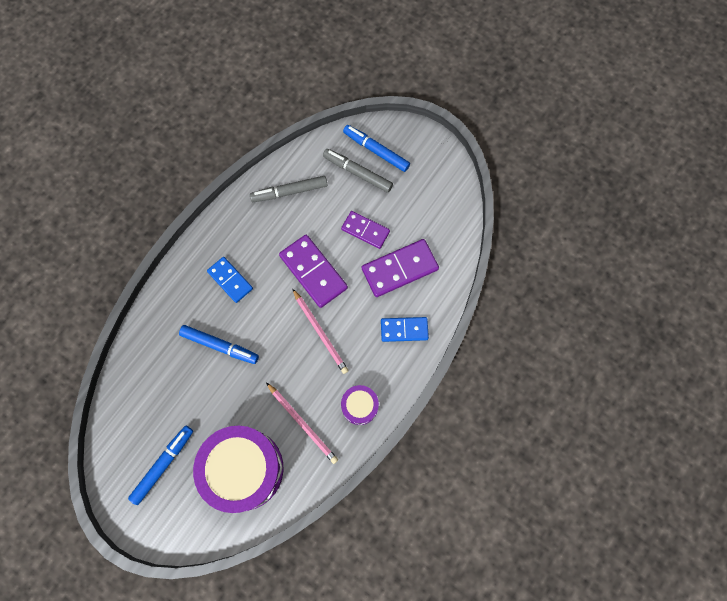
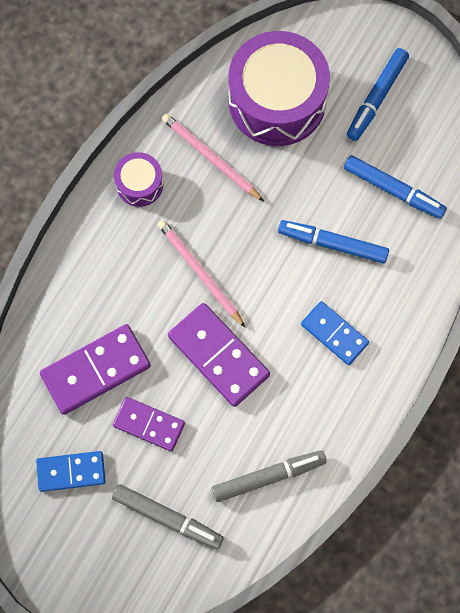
camera: 175 degrees right, 0 degrees up
blue marker [343,125,410,172] -> blue marker moved to [344,155,447,219]
blue domino [381,317,429,342] -> blue domino moved to [36,451,106,492]

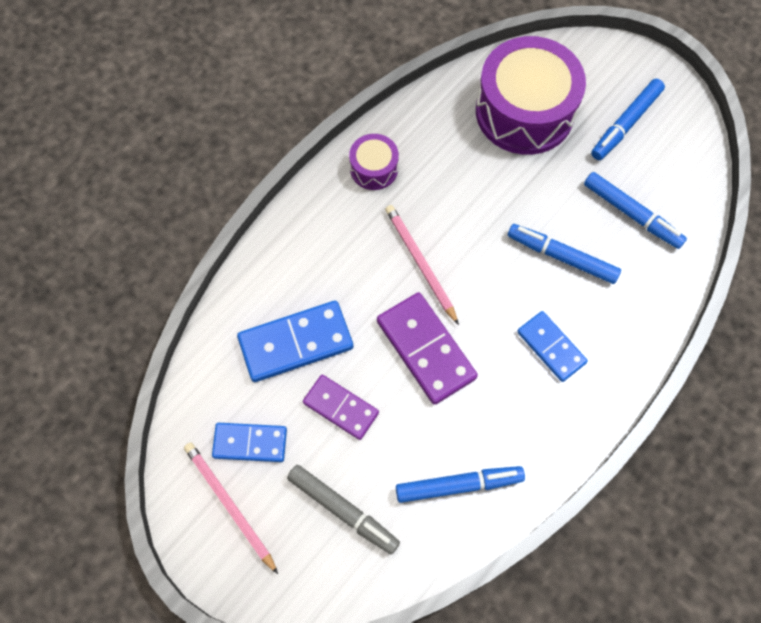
camera: 10 degrees right, 5 degrees down
purple domino [40,324,151,415] -> blue domino [237,301,353,382]
pink pencil [162,113,264,201] -> pink pencil moved to [184,442,278,574]
grey marker [212,450,327,502] -> blue marker [396,466,525,503]

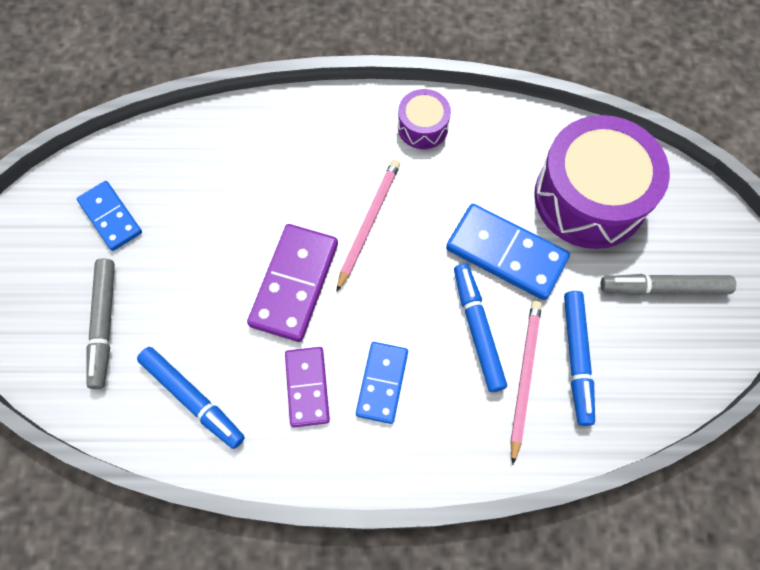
camera: 50 degrees right, 0 degrees up
pink pencil [184,442,278,574] -> pink pencil moved to [510,301,542,465]
blue domino [237,301,353,382] -> blue domino moved to [446,204,570,300]
purple domino [303,375,379,440] -> purple domino moved to [285,347,330,427]
blue marker [591,79,665,160] -> grey marker [600,274,736,295]

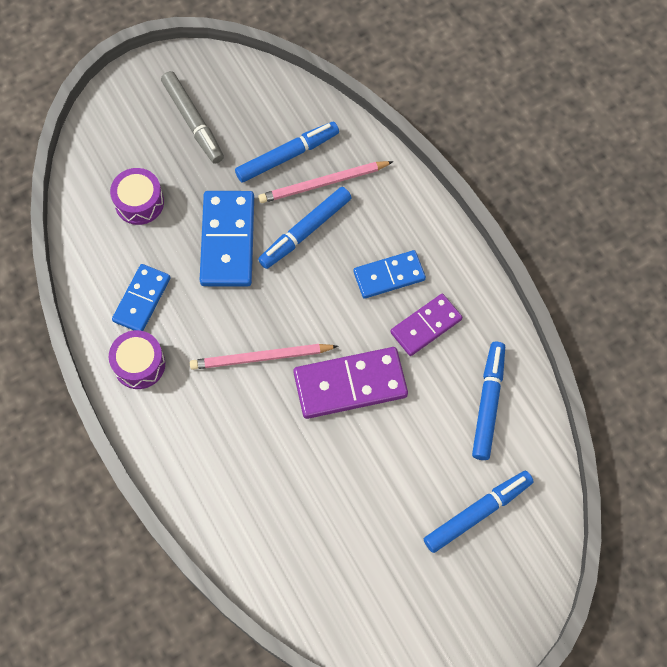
camera: 120 degrees left, 0 degrees up
blue domino [77,181,142,251] -> blue domino moved to [112,264,171,331]
grey marker [86,259,115,389] -> blue marker [424,471,534,553]
purple drum [534,115,670,249] -> purple drum [110,168,164,225], size x0.48

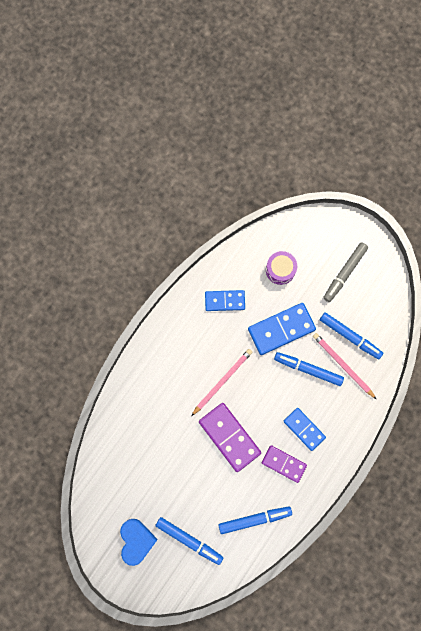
camera: 65 degrees right, 10 degrees up
purple drum [109,330,165,389] -> none
pink pencil [190,344,338,370] -> pink pencil turned 75 degrees clockwise [191,349,252,416]
none -> blue heart [120,519,158,566]

